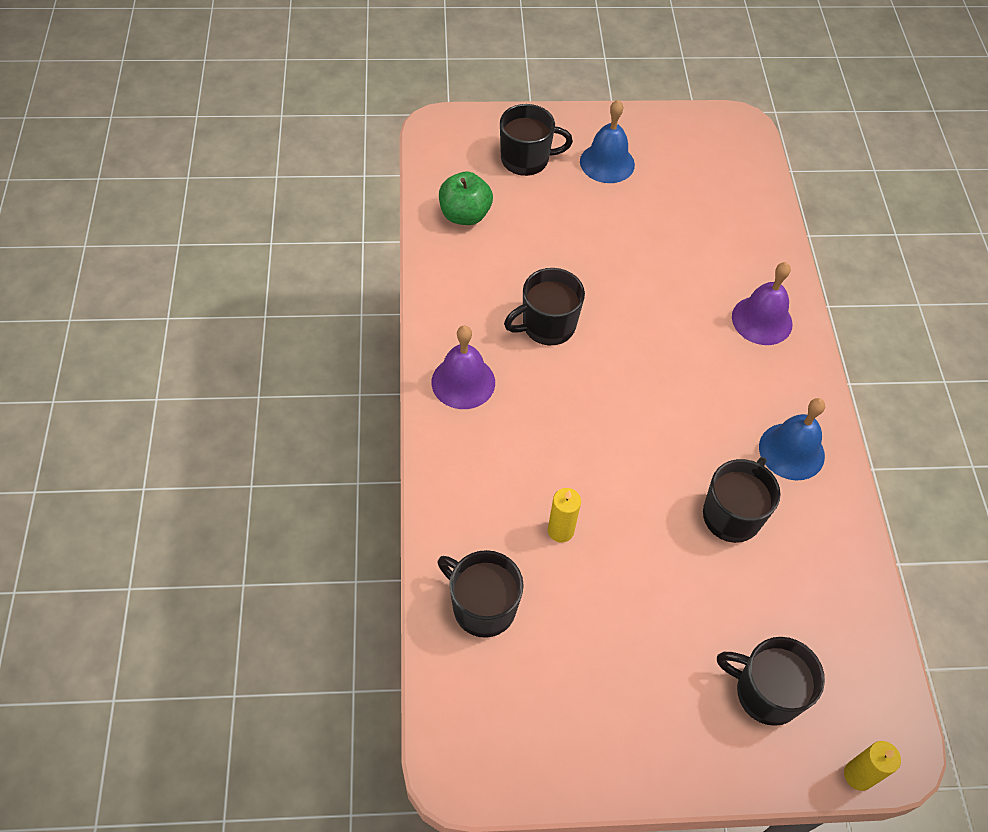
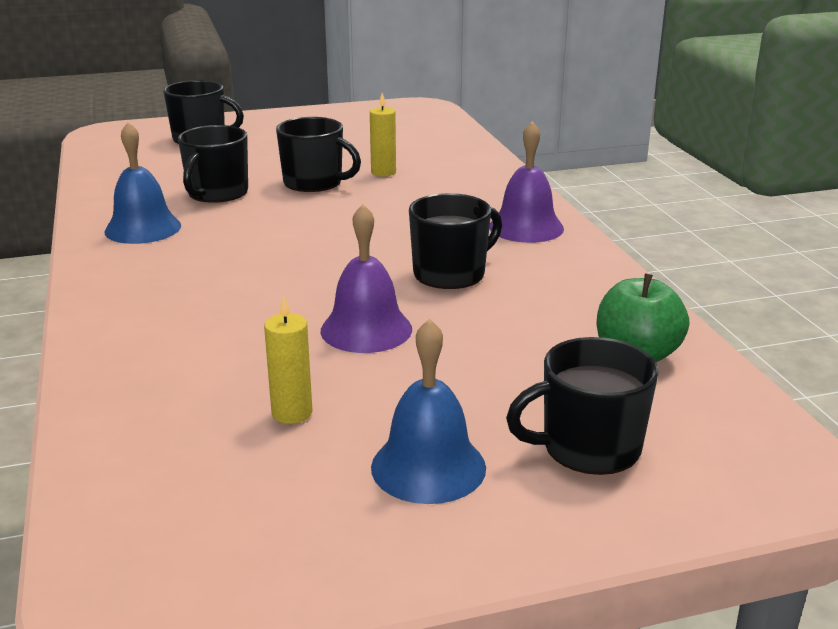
camera: 170 degrees right, 30 degrees down
black mug [437,550,524,638] -> black mug moved to [276,117,361,192]
purple bell [732,262,793,345] -> purple bell moved to [320,204,412,353]
yellow candle [844,741,901,791] -> yellow candle moved to [264,295,312,424]

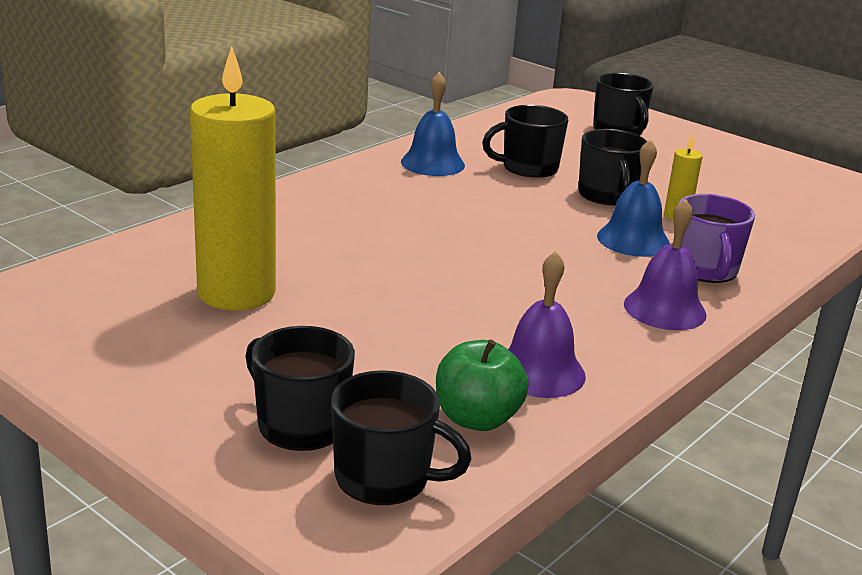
camera: 55 degrees right, 0 degrees up
yellow candle [264,295,312,424] -> yellow candle [190,46,276,311], size x2.38
purple bell [320,204,412,353] -> purple bell moved to [508,251,586,398]
blue bell [371,319,486,504] -> blue bell moved to [597,139,670,257]
black mug [409,193,502,289] -> black mug moved to [331,370,472,505]
none -> purple mug [679,194,755,283]

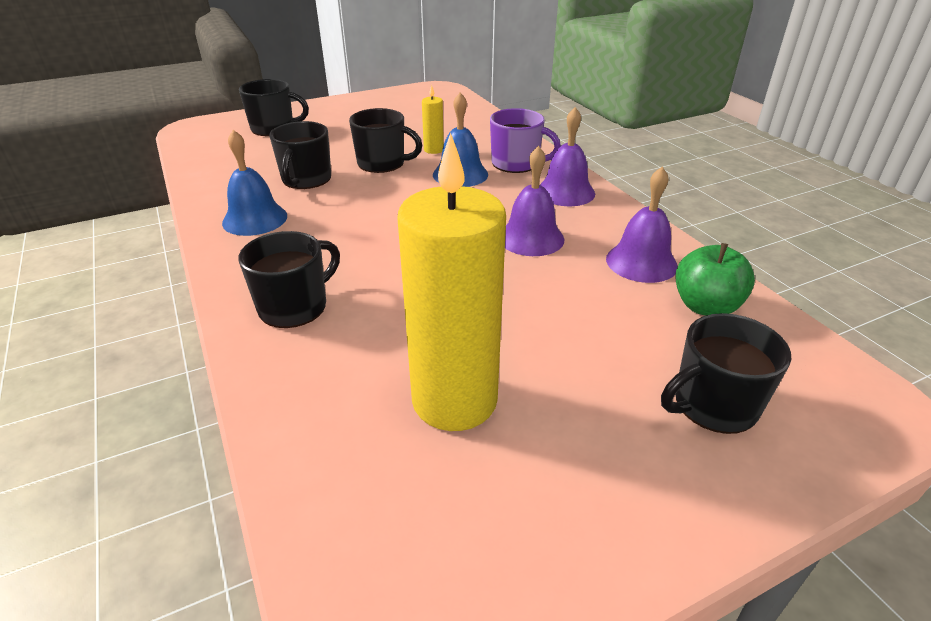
camera: 65 degrees left, 10 degrees up
black mug [331,370,472,505] -> black mug moved to [238,231,340,328]
none -> purple bell [505,146,564,256]

